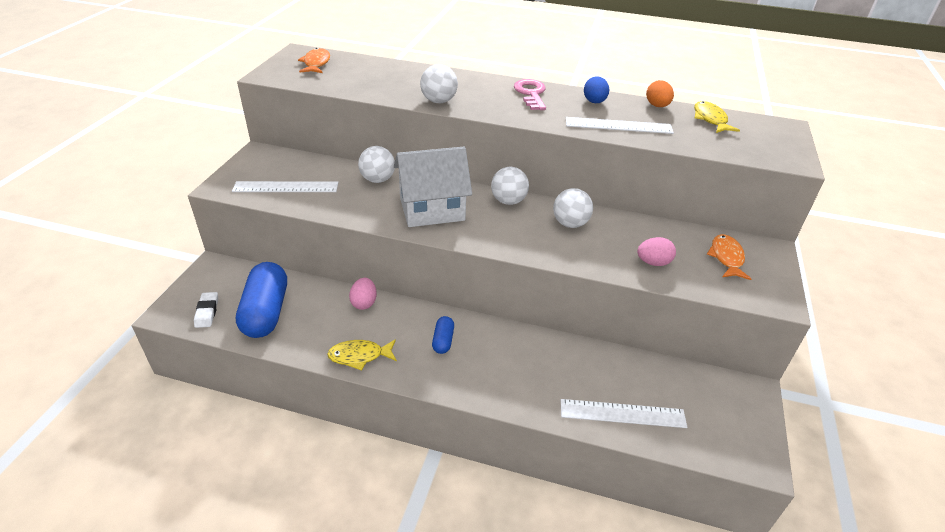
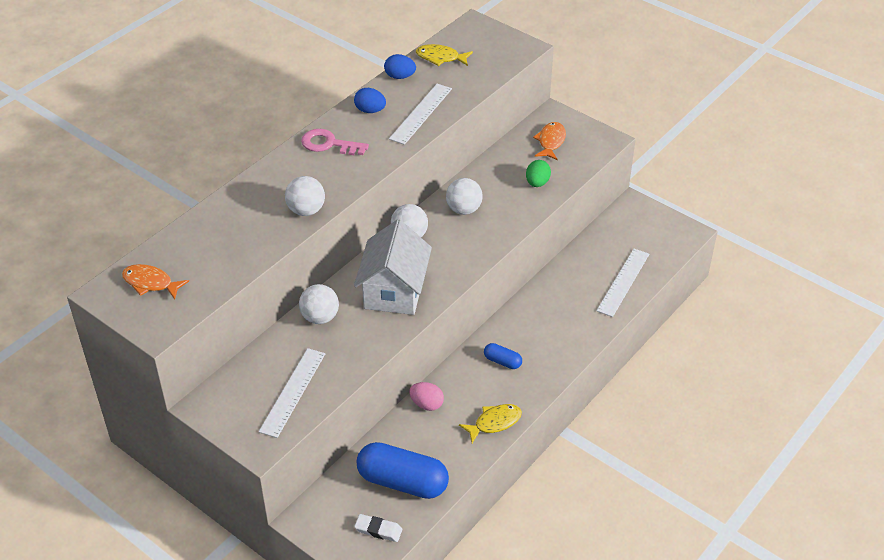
camera: 65 degrees left, 5 degrees up
yellow fish [327,339,397,371] -> yellow fish turned 135 degrees counterclockwise [459,404,522,443]
pink egg [637,237,676,266] -> green egg [526,160,551,187]
orange egg [646,80,674,107] -> blue egg [384,54,416,79]
orange fish [707,234,751,280] -> orange fish turned 75 degrees clockwise [533,122,566,160]

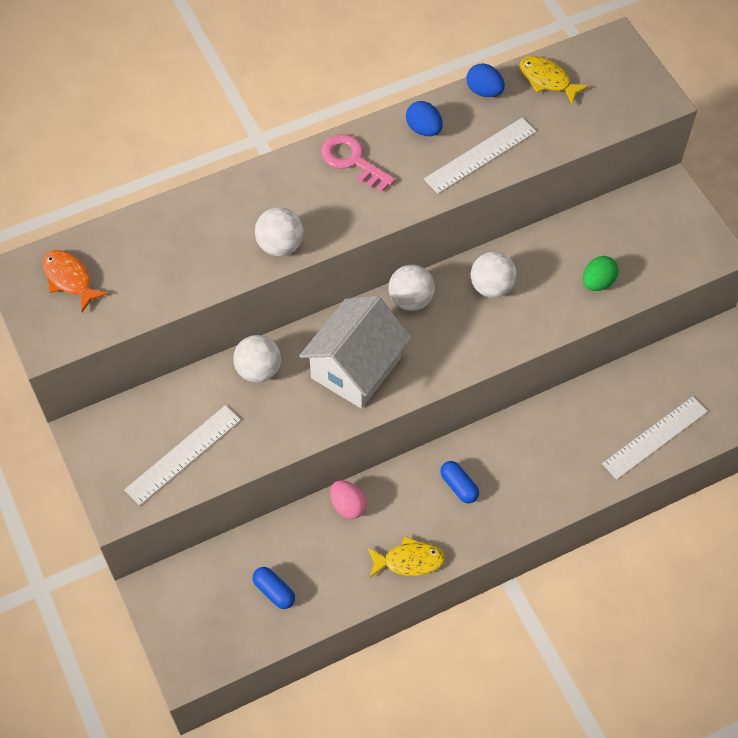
camera: 25 degrees right, 15 degrees up
white eraser [354,514,402,542] -> none
blue capsule [356,442,449,499] -> blue capsule [253,567,295,609], size x0.47
orange fish [533,122,566,160] -> none

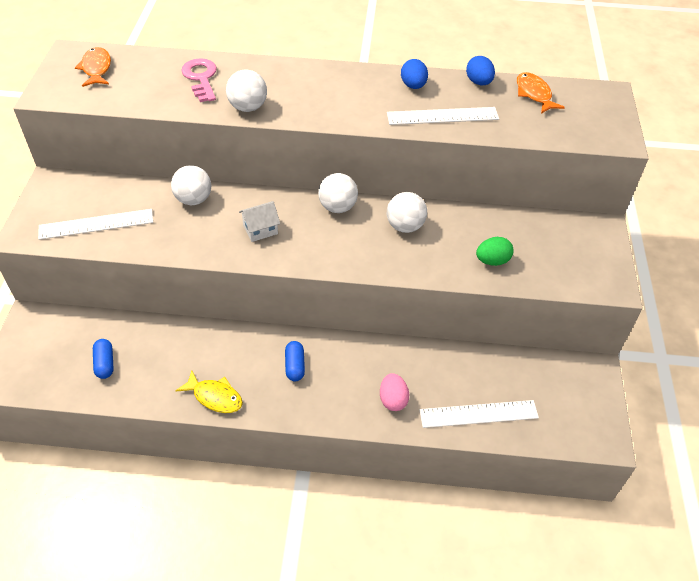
camera: 30 degrees right, 10 degrees down
white house [299,296,412,409] -> white house [239,201,280,242], size x0.47
pink key [321,134,395,192] -> pink key moved to [181,58,217,102]
pink egg [330,480,367,519] -> pink egg moved to [380,373,409,411]
yellow fish [519,56,589,104] -> orange fish [517,72,565,114]

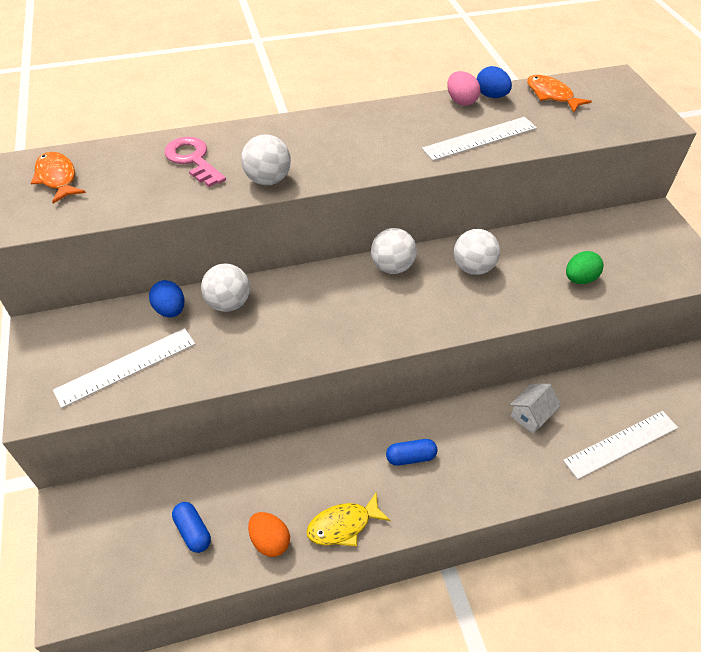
camera: 20 degrees left, 0 degrees up
yellow fish [175,370,243,413] -> yellow fish turned 150 degrees clockwise [306,492,391,547]
white house [239,201,280,242] -> white house moved to [510,384,561,434]
blue capsule [285,341,305,381] -> blue capsule turned 75 degrees counterclockwise [386,439,438,466]
pink egg [380,373,409,411] -> pink egg moved to [447,71,480,106]
blue egg [401,59,428,89] -> blue egg moved to [149,280,185,318]
none -> orange egg [248,512,290,557]

